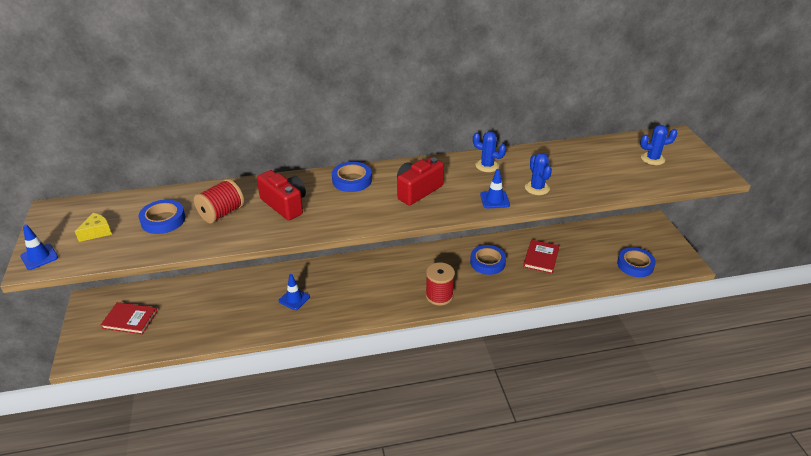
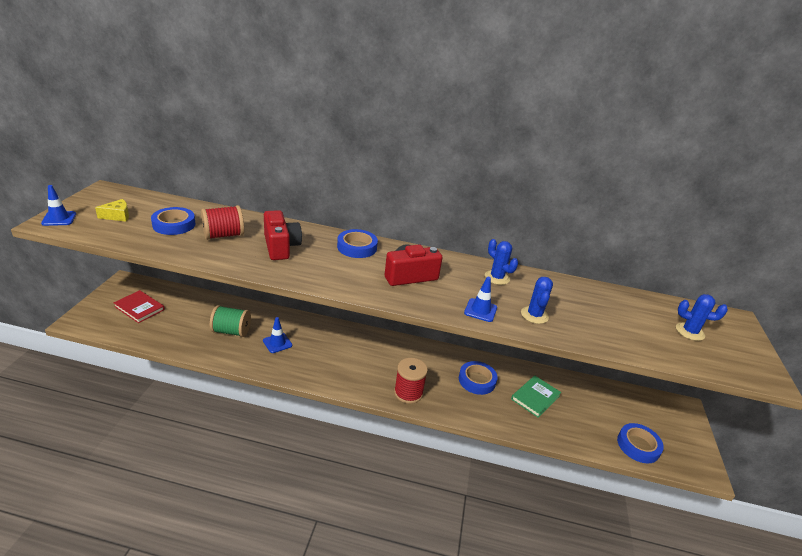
camera: 20 degrees right, 5 degrees down
red book [523,240,559,274] -> green book [511,376,561,418]
none -> green spool [210,305,251,337]

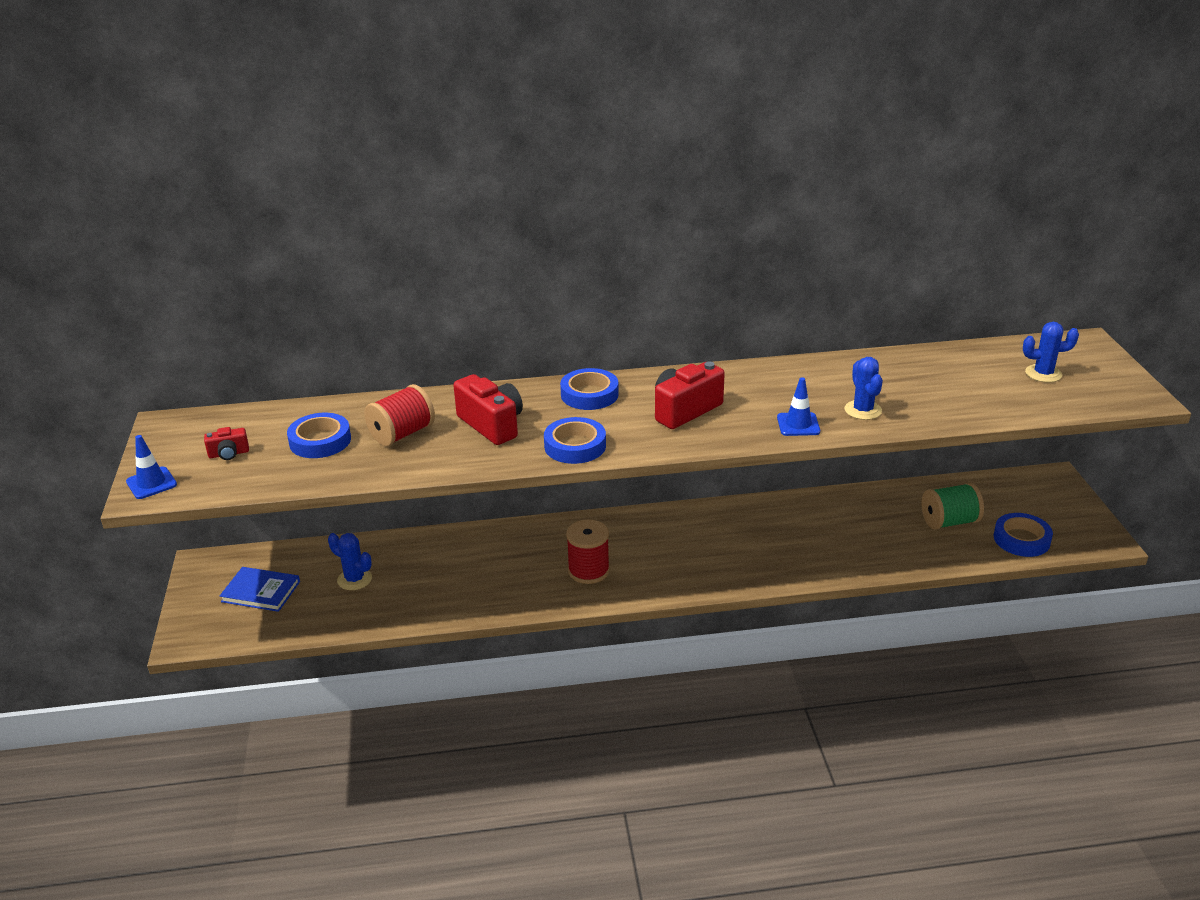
camera: 15 degrees left, 0 degrees up
yellow cheese [95,199,129,222] -> red camera [204,427,249,460]
red book [114,290,165,323] -> blue book [220,567,300,612]
green spool [210,305,251,337] -> green spool moved to [922,483,984,530]
blue traffic cone [263,317,292,353] -> none
red spool [394,358,428,404] -> red spool moved to [566,519,610,584]
blue tape [459,361,498,395] -> blue tape moved to [544,417,606,464]
blue cactus [485,239,518,285] -> blue cactus moved to [328,533,372,590]
green book [511,376,561,418] -> none

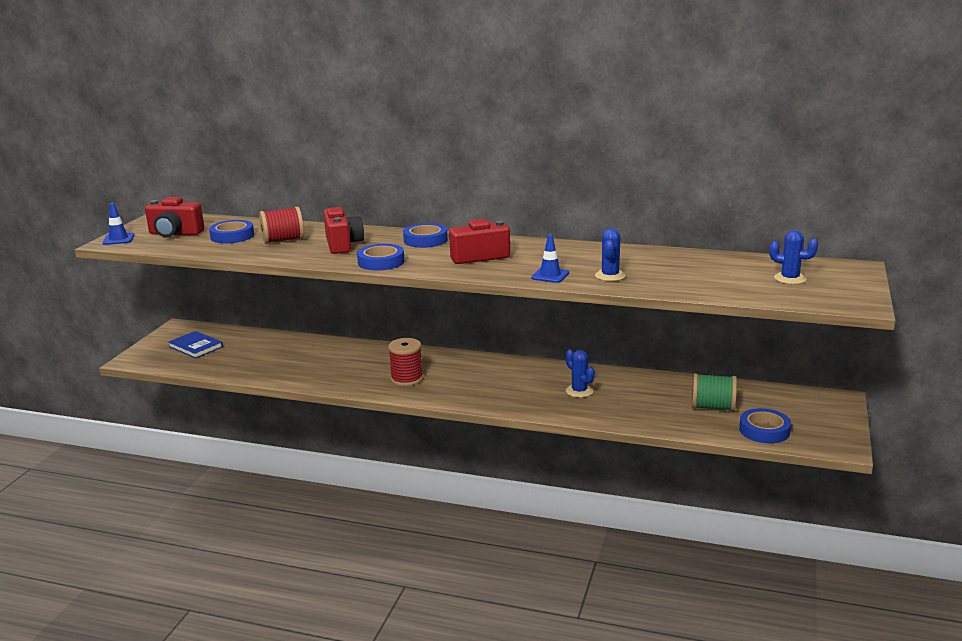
camera: 25 degrees right, 10 degrees down
red camera [204,427,249,460] -> red camera [145,197,204,237], size x1.93
blue cactus [328,533,372,590] -> blue cactus moved to [565,349,595,398]

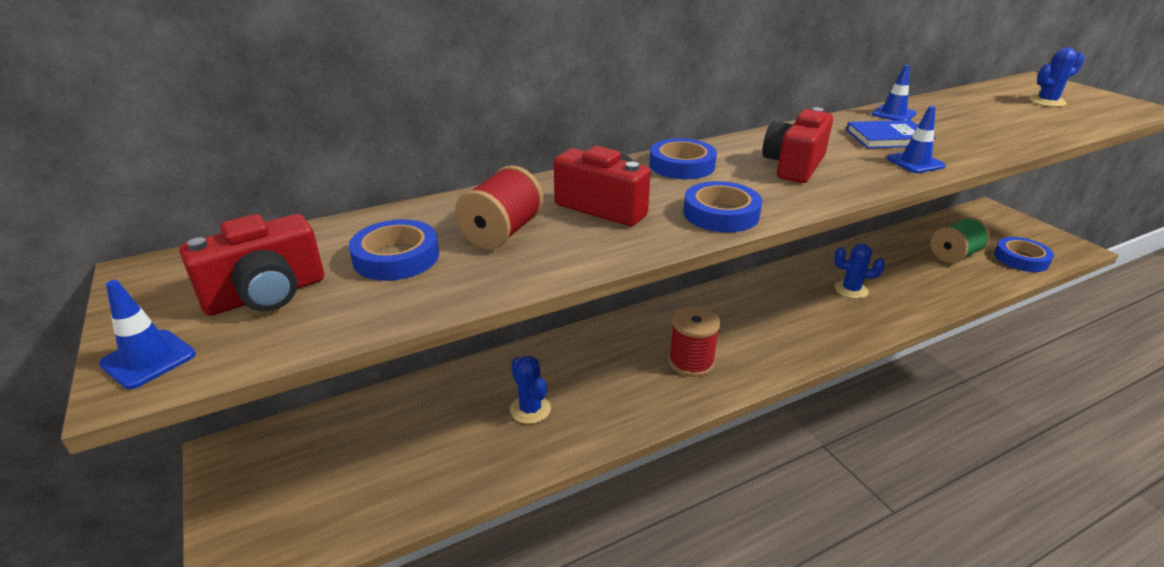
camera: 45 degrees left, 10 degrees up
blue book [168,331,223,359] -> blue book moved to [846,120,936,148]
blue cactus [595,228,626,281] -> blue cactus moved to [510,356,551,424]
none -> blue traffic cone [871,65,917,121]

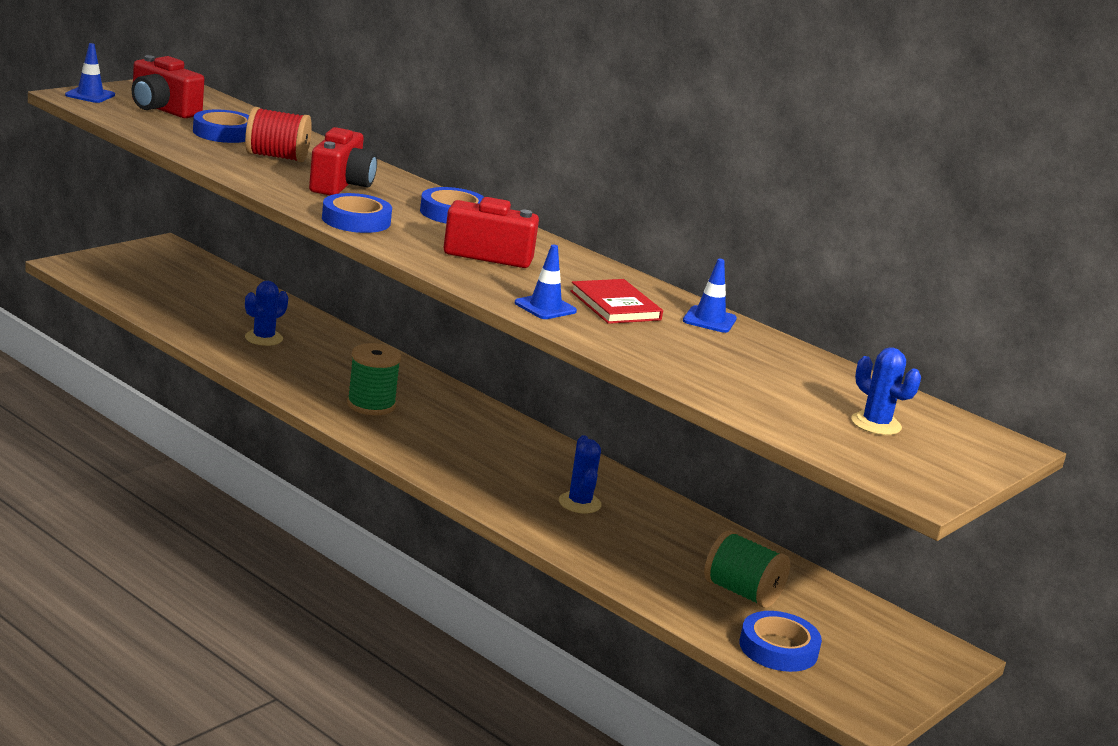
camera: 65 degrees right, 10 degrees down
red spool [669,306,720,377] -> green spool [347,343,401,415]
blue book [846,120,936,148] -> red book [570,279,663,324]

